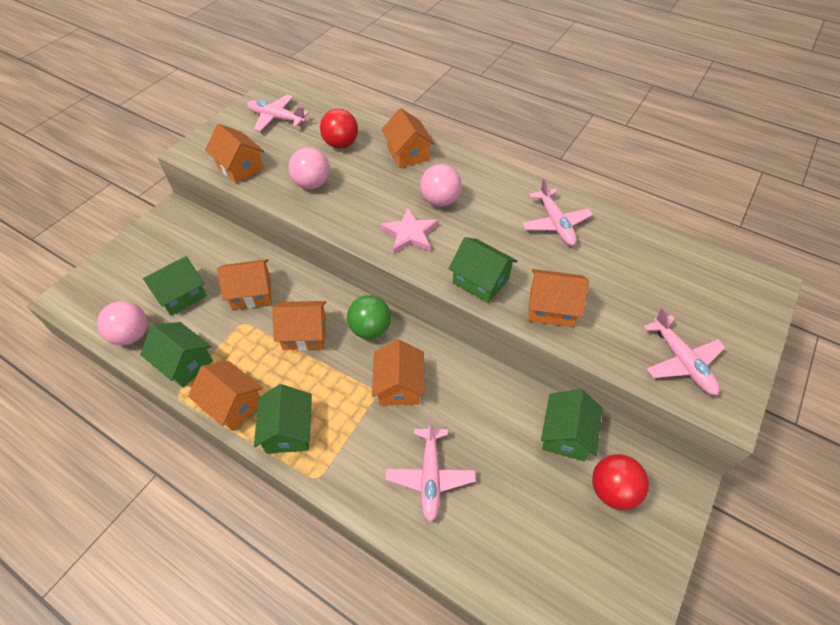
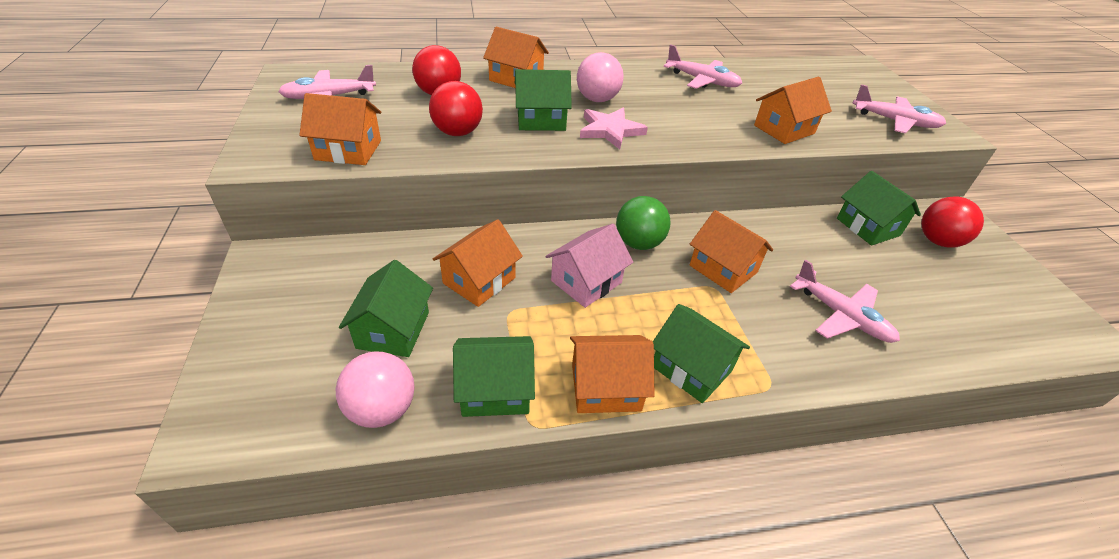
camera: 45 degrees left, 10 degrees down
orange house [272,301,326,350] -> pink house [545,224,633,308]
pink ball [288,147,330,189] -> red ball [429,81,483,136]
green house [448,237,518,303] -> green house moved to [515,69,572,131]

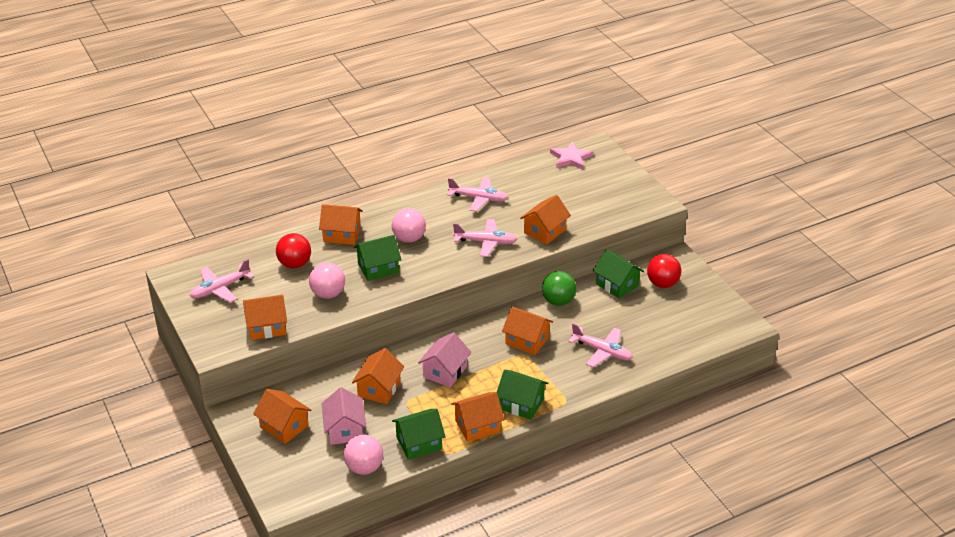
camera: 15 degrees left, 5 degrees down
green house [339,260,433,357] -> pink house [321,387,367,445]
red ball [429,81,483,136] -> pink ball [309,263,345,299]
pink star [580,108,648,149] -> pink star moved to [550,142,593,170]
green ball [616,196,671,250] -> green ball moved to [542,271,577,306]
pink plane [852,84,946,134] -> pink plane moved to [453,219,518,257]
none -> orange house [253,389,311,444]

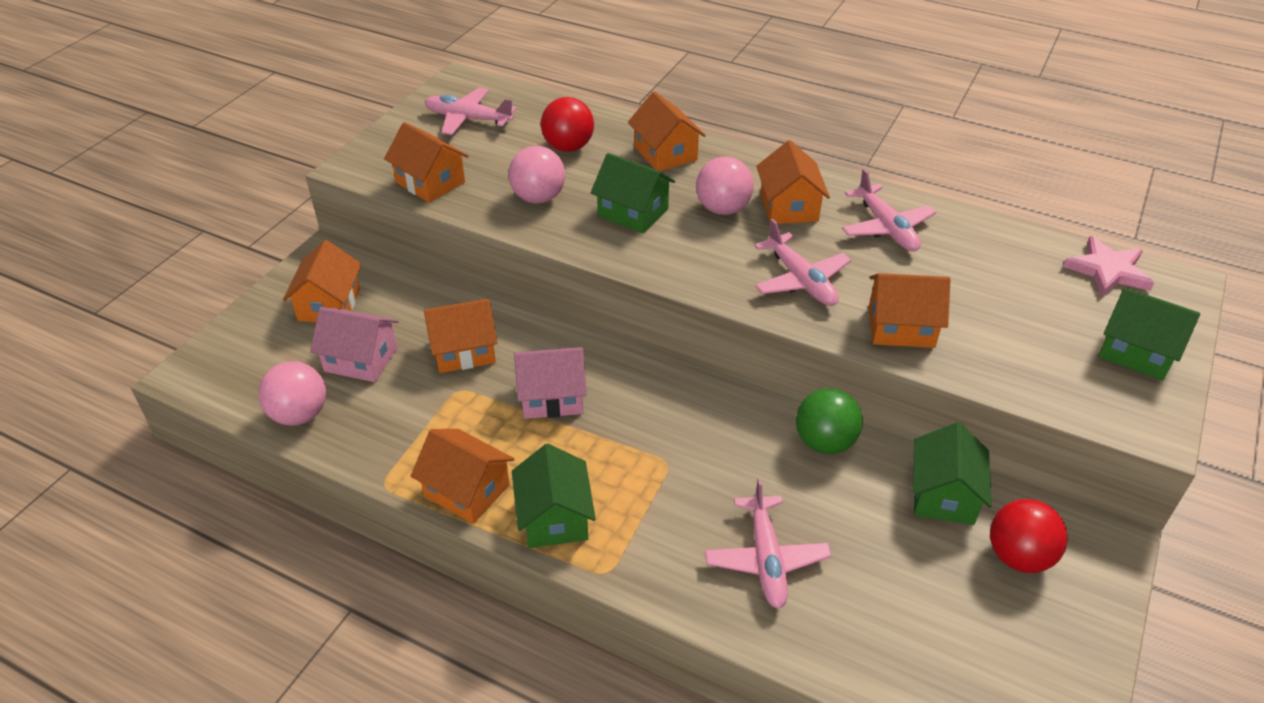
camera: 55 degrees right, 5 degrees up
pink house [321,387,367,445] -> pink house turned 60 degrees clockwise [310,307,399,382]
green house [392,409,446,460] -> green house moved to [1098,287,1200,381]
orange house [502,307,553,355] -> orange house moved to [756,140,830,224]

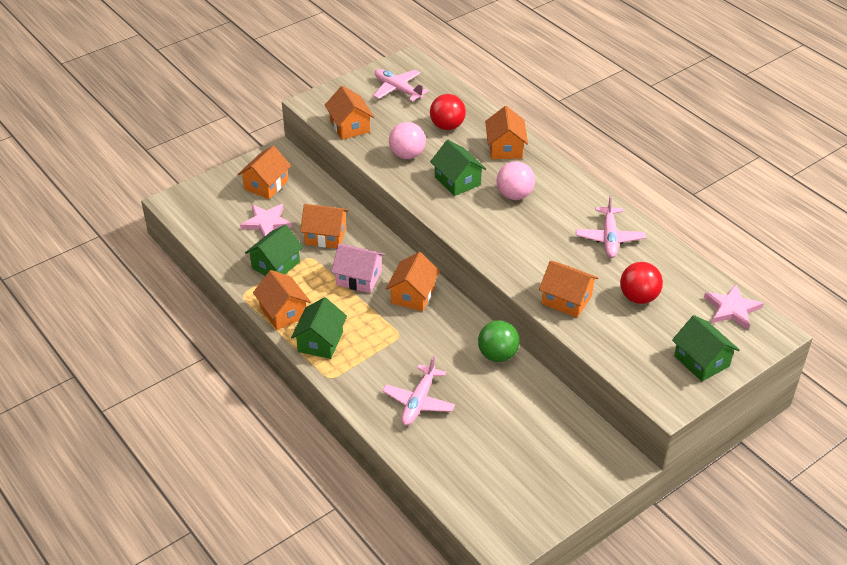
camera: 25 degrees right, 0 degrees up
pink ball [258,361,326,426] -> none
pink house [310,307,399,382] -> pink star [240,204,292,237]
pink plane [754,219,851,306] -> none
orange house [756,140,830,224] -> orange house moved to [386,252,440,311]
green house [913,422,992,525] -> green house moved to [245,225,303,276]
red ball [990,499,1068,573] -> red ball moved to [620,262,663,304]

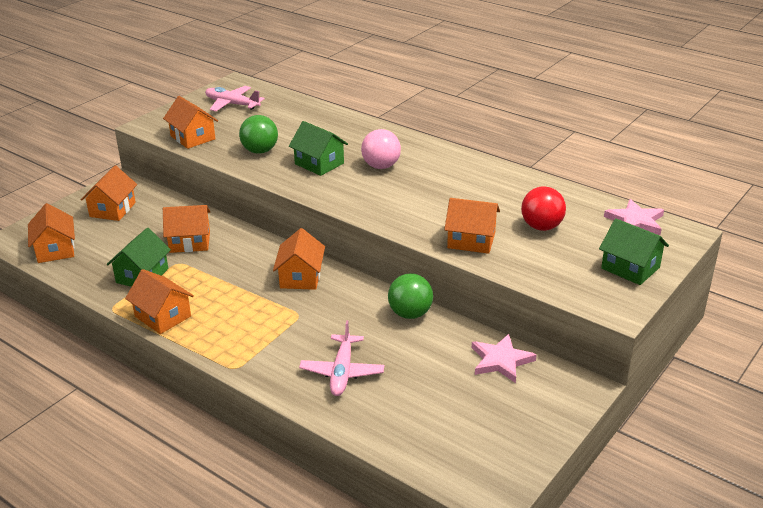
camera: 15 degrees left, 10 degrees down
pink star [240,204,292,237] -> pink star moved to [472,334,537,383]
green house [291,297,347,359] -> none
pink house [331,244,385,293] -> none
pink ball [389,122,426,159] -> green ball [239,115,278,154]
red ball [430,94,466,130] -> none
orange house [485,106,528,159] -> orange house moved to [28,203,75,263]
pink plane [576,195,645,258] -> none

